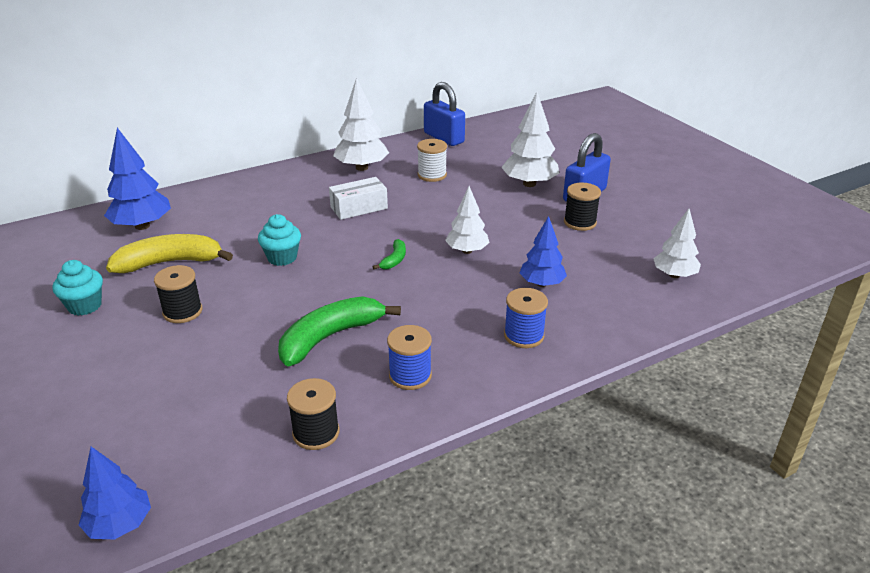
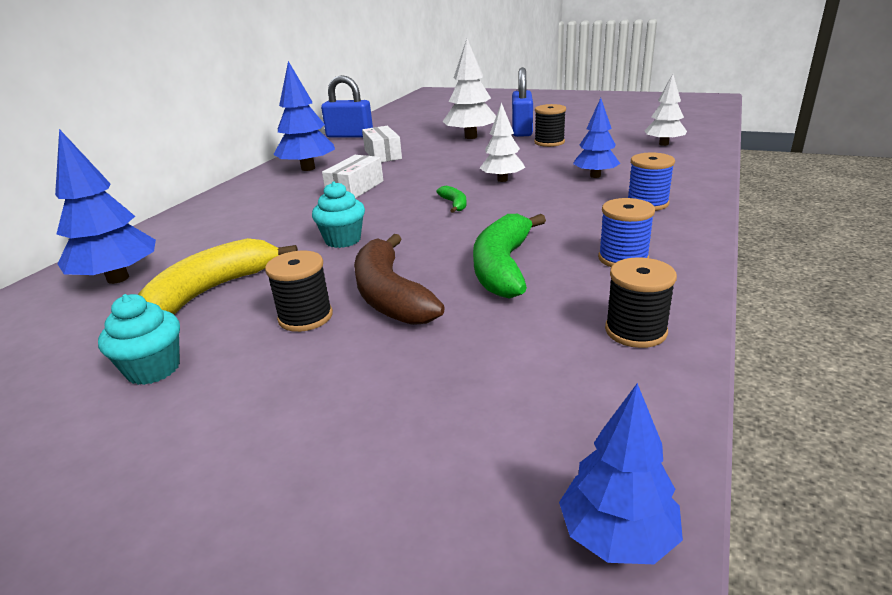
camera: 35 degrees left, 5 degrees down
white tree [333,77,389,171] -> blue tree [273,61,335,171]
white spool [417,139,447,182] -> white box [362,126,402,162]
none -> brown banana [354,234,445,325]

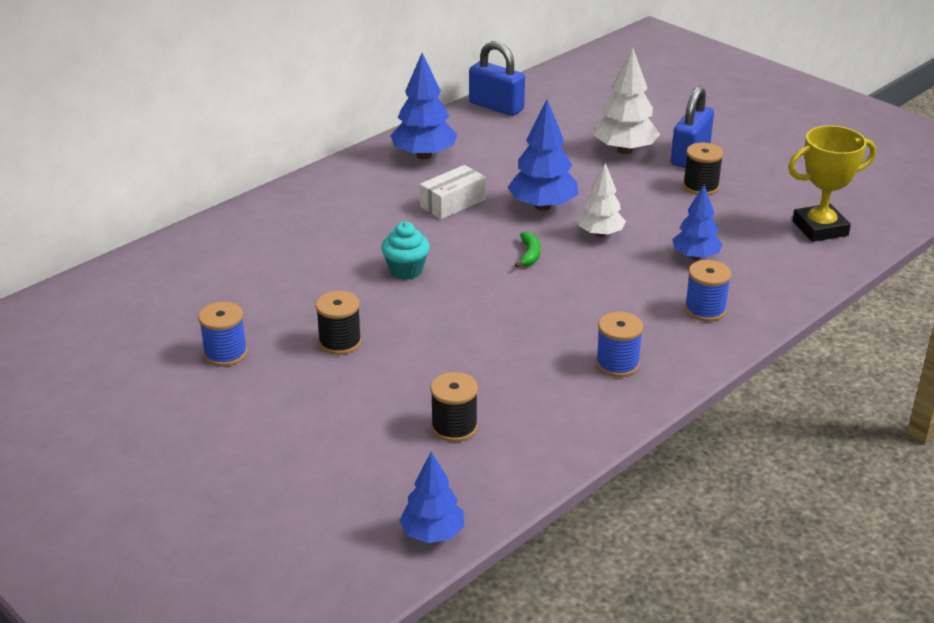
camera: 20 degrees right, 5 degrees up
blue tree [55,129,156,284] -> blue tree moved to [507,99,578,211]
turquoise cupcake [98,294,180,385] -> blue spool [198,302,248,367]
yellow banana [138,238,298,314] -> none
brown banana [354,234,445,325] -> none
white box [362,126,402,162] -> none
green banana [473,214,546,299] -> none
black spool [605,257,677,348] -> black spool moved to [430,372,478,442]
white tree [644,74,687,146] -> yellow trophy [788,126,876,242]

